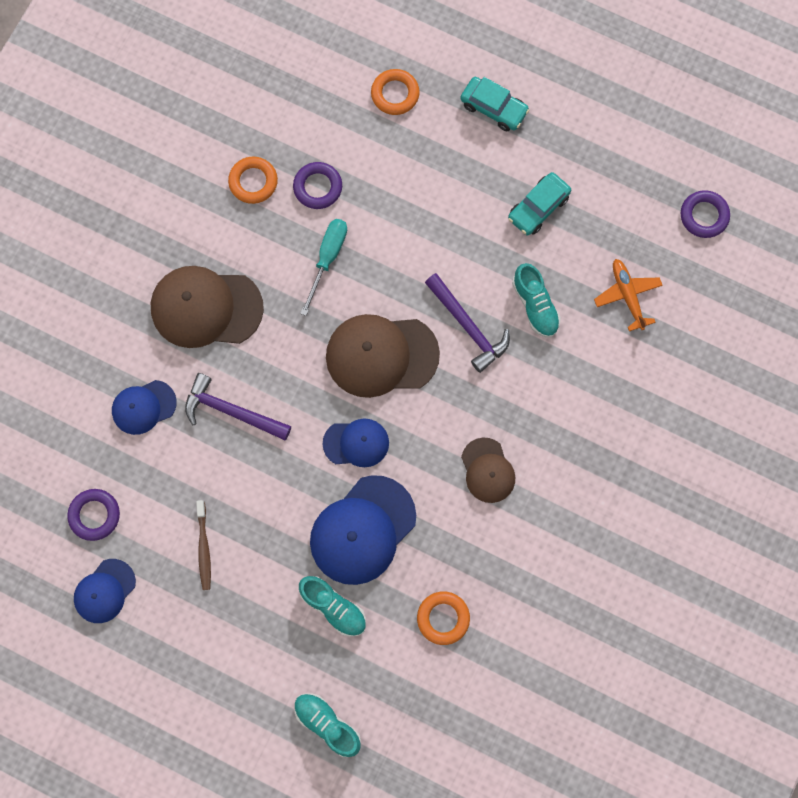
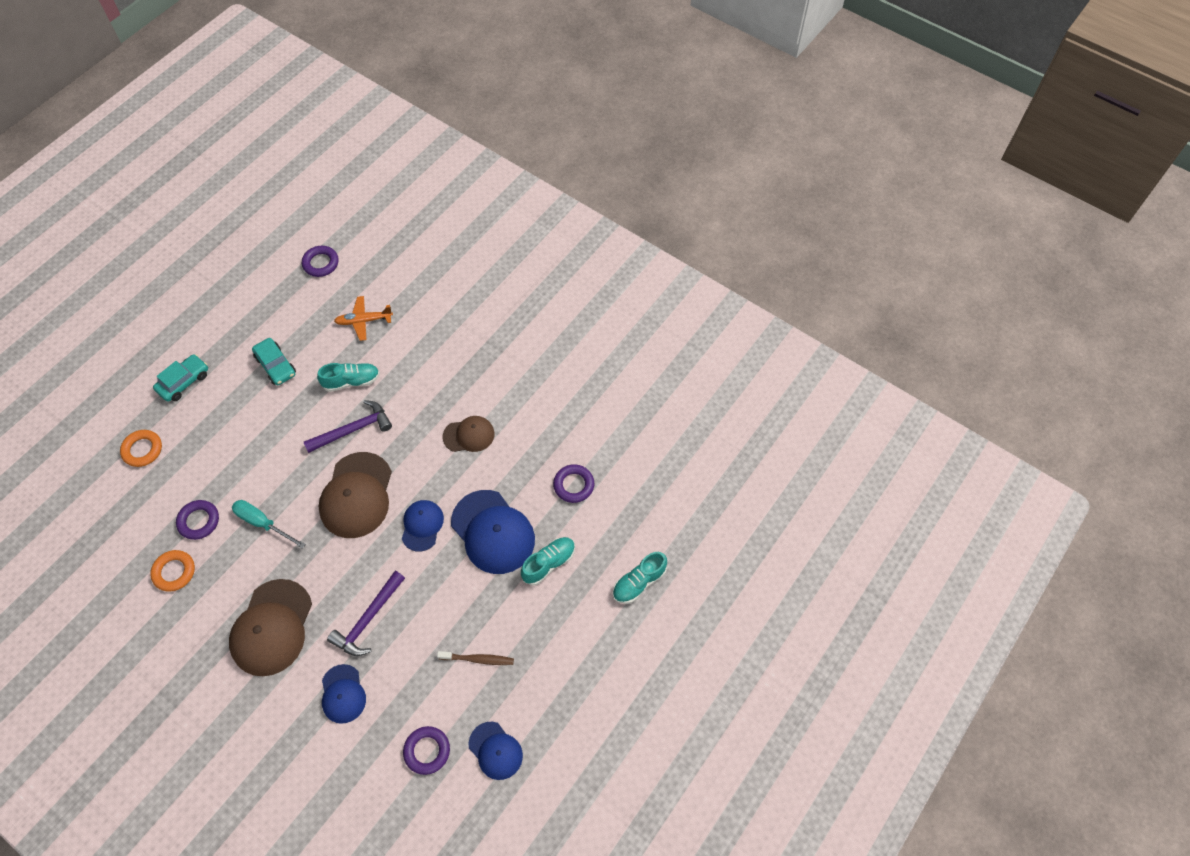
camera: 80 degrees left, 15 degrees down
orange ring [417,591,470,645] -> purple ring [553,464,594,503]

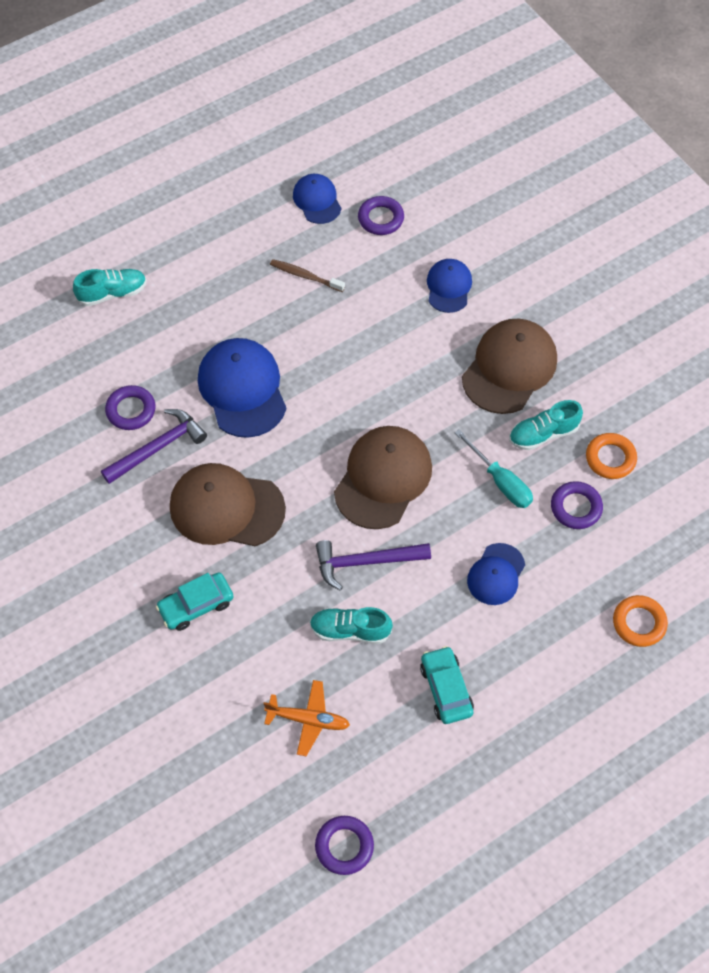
camera: 160 degrees left, 0 degrees up
turquoise car [153,354,208,402] -> turquoise car moved to [156,573,234,631]
purple hammer [327,571,405,656] -> purple hammer moved to [101,409,207,484]
blue cap [402,500,444,552] -> blue cap moved to [467,543,525,605]
brown cap [443,416,494,452] -> brown cap [170,463,286,546], size x1.74
turquoise shoe [521,537,575,585] -> turquoise shoe moved to [509,400,583,450]

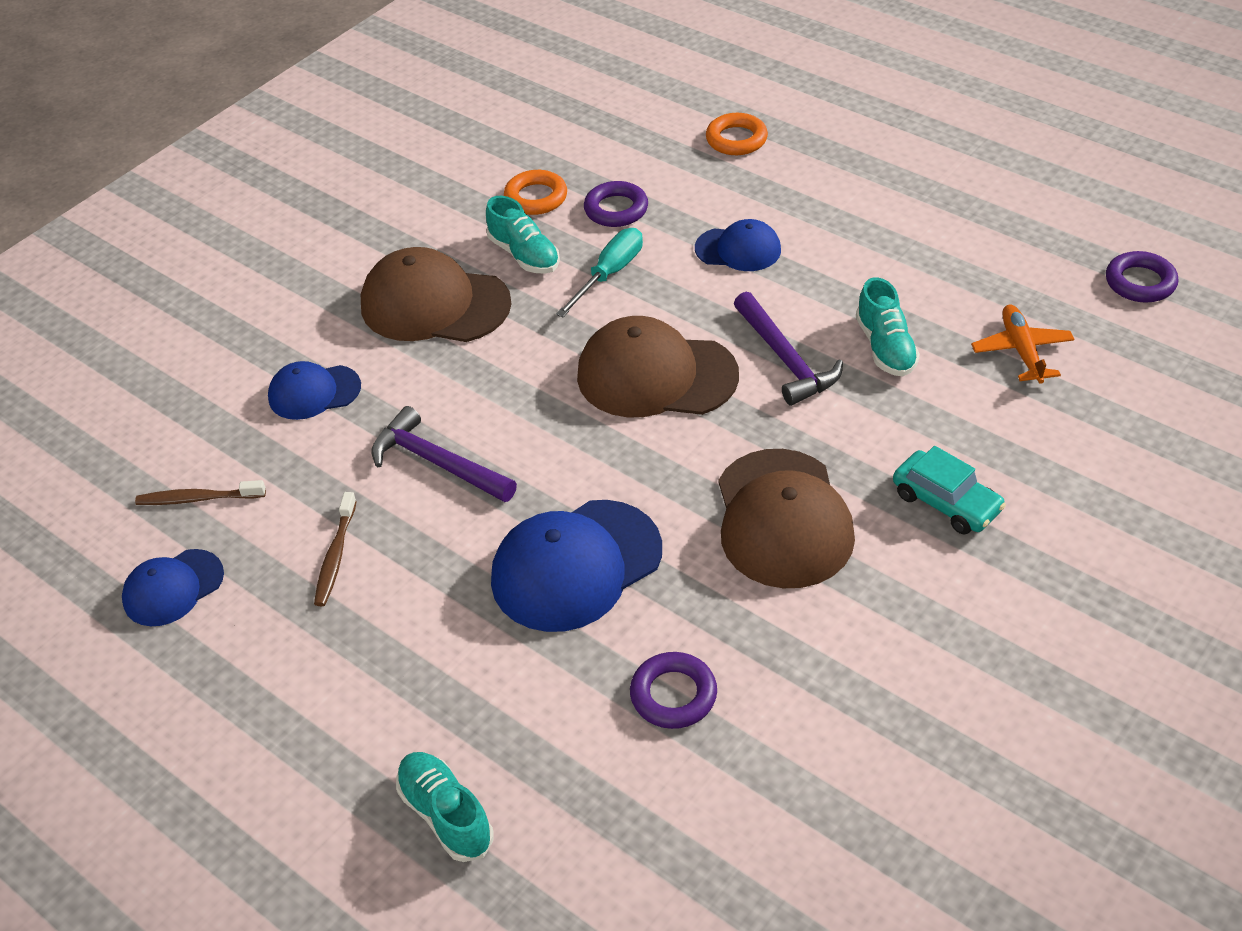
camera: 105 degrees left, 15 degrees down
purple hammer [101,409,207,484] -> purple hammer moved to [372,406,517,502]
purple ring [358,196,404,235] -> brown toothbrush [135,480,266,505]
turquoise car [420,646,474,724] -> none

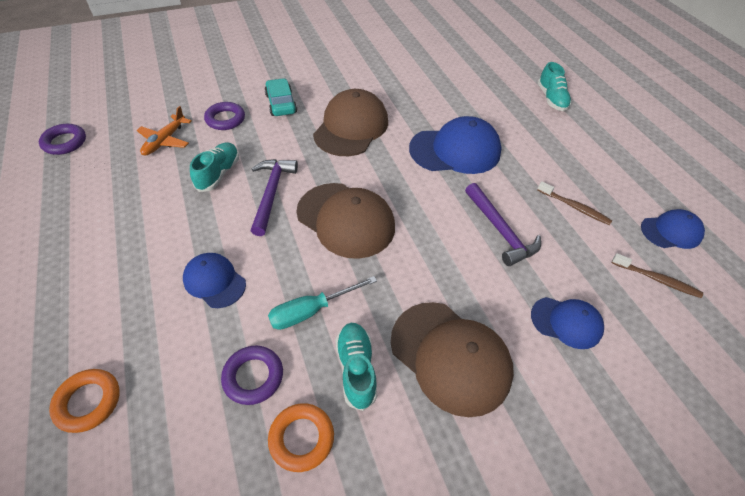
camera: 155 degrees left, 5 degrees up
brown toothbrush [314,492,357,606] -> brown toothbrush turned 90 degrees clockwise [537,181,612,225]
purple ring [630,652,717,729] -> purple ring moved to [204,102,245,130]

